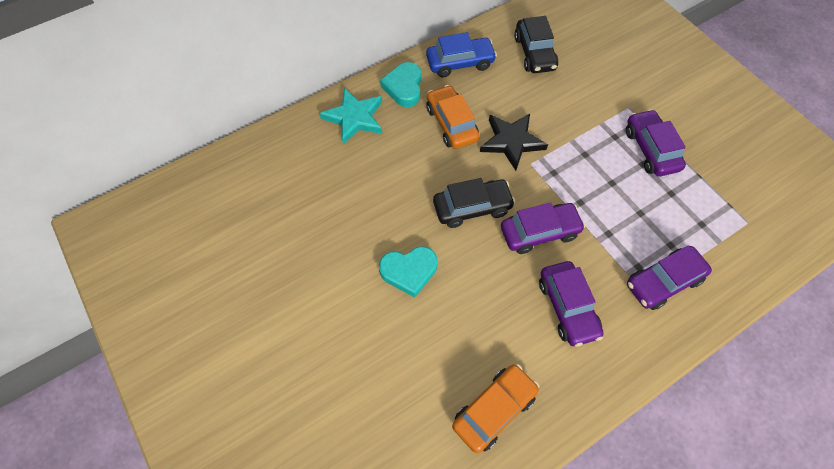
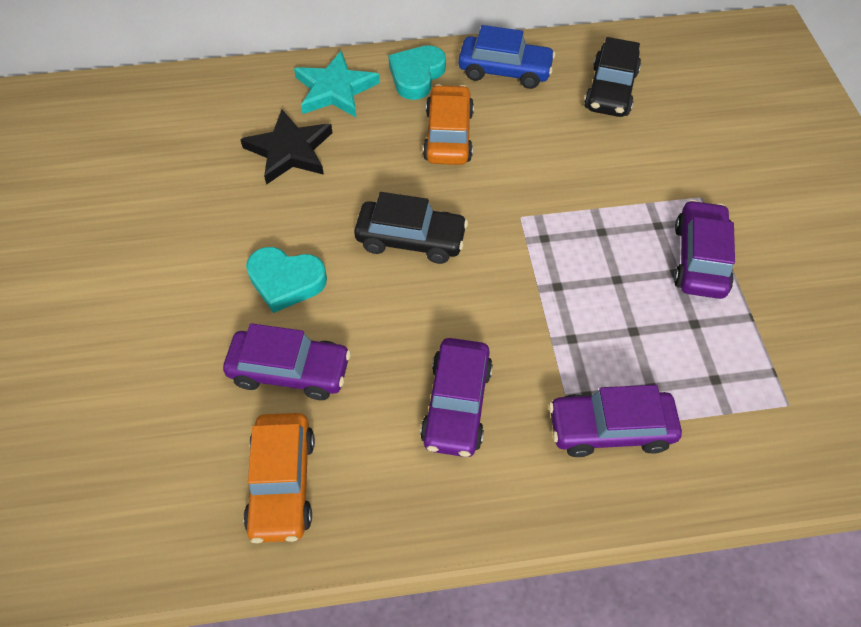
camera: 25 degrees right, 5 degrees down
orange car [452,364,539,453] -> orange car turned 105 degrees clockwise [243,413,315,543]
black star [480,114,548,171] -> black star moved to [240,109,332,185]
purple car [501,203,585,254] -> purple car moved to [223,323,351,400]

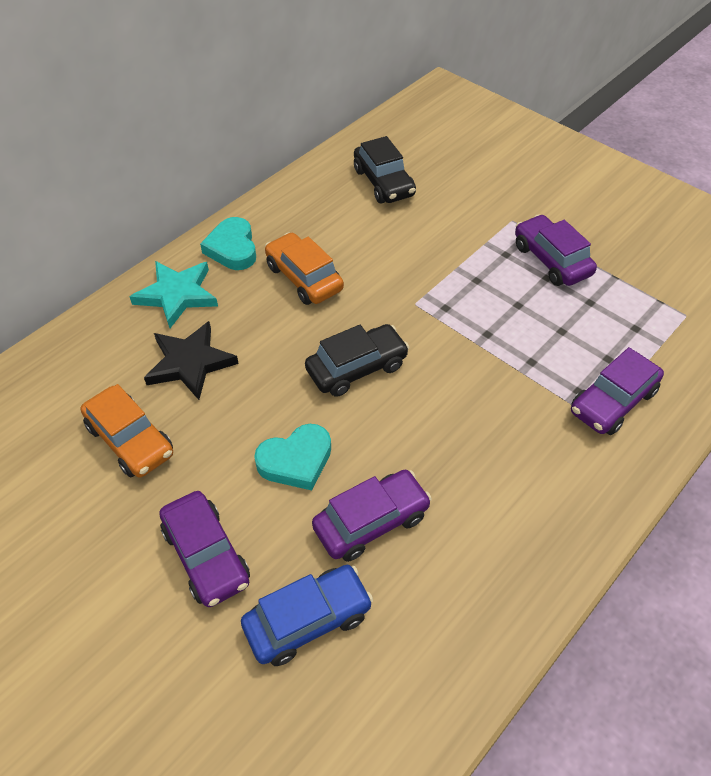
camera: 40 degrees left, 5 degrees down
orange car [243,413,315,543] -> orange car moved to [81,384,173,478]
purple car [420,338,493,457] -> purple car moved to [159,491,250,607]
blue car [458,25,556,89] -> blue car moved to [241,565,373,666]

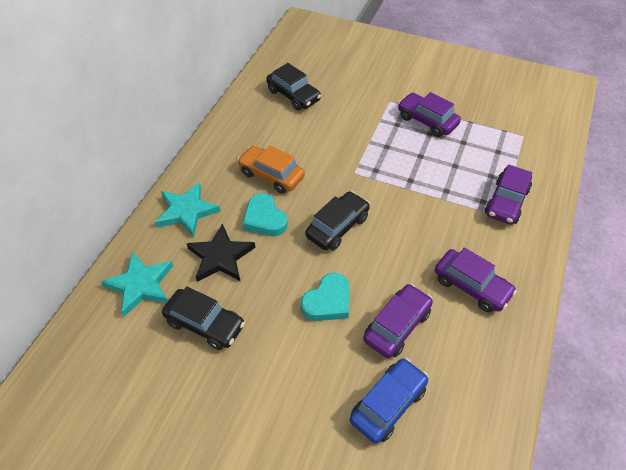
camera: 20 degrees left, 0 degrees up
orange car [81,384,173,478] -> black car [162,287,245,350]
purple car [159,491,250,607] -> purple car moved to [435,248,517,313]
turquoise heart [200,217,256,270] -> turquoise heart moved to [243,193,288,236]
none -> turquoise star [101,252,173,316]

